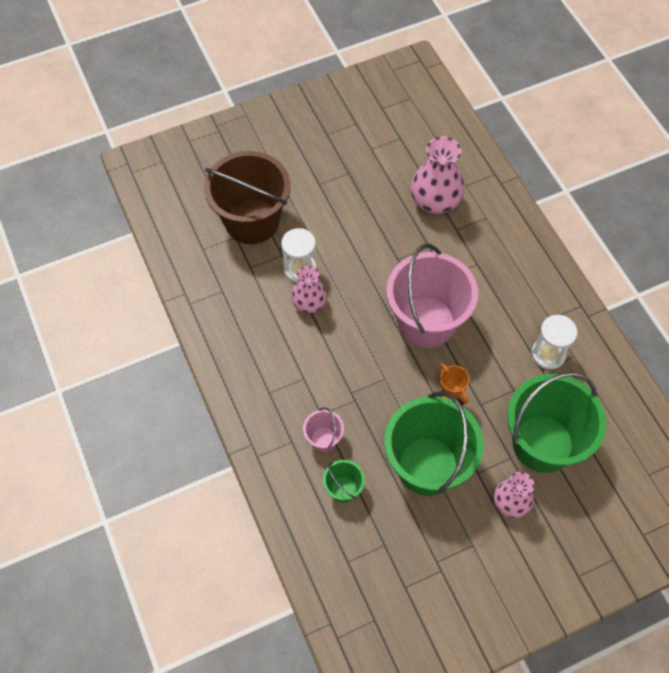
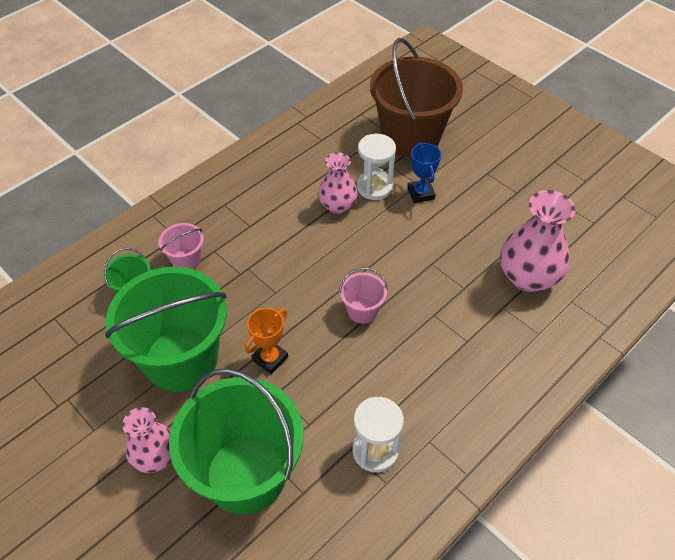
camera: 70 degrees right, 10 degrees down
pink bucket [386,244,478,348] -> pink bucket [339,268,388,324], size x0.44
none -> blue trophy [407,142,441,203]

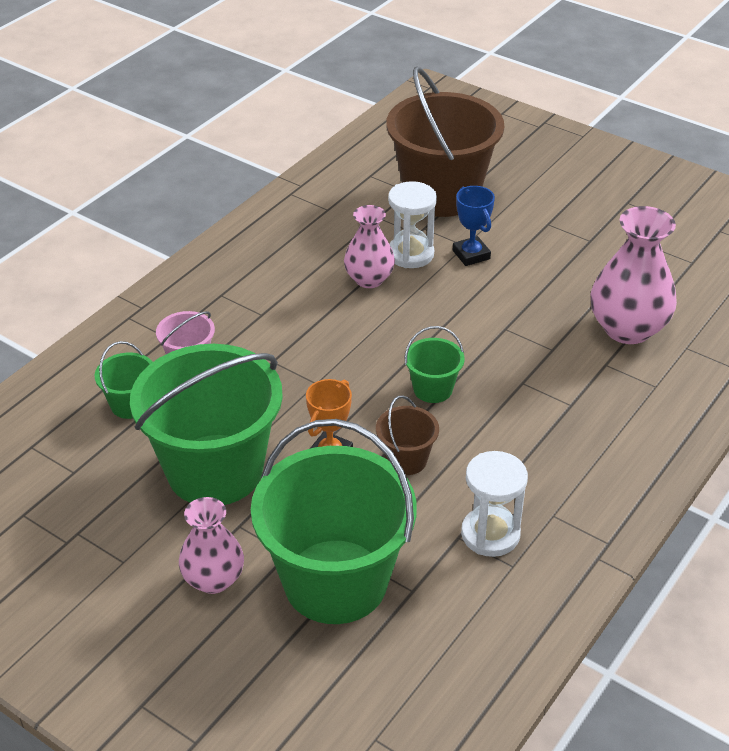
camera: 10 degrees left, 10 degrees down
pink bucket [339,268,388,324] -> green bucket [405,326,465,403]
none -> brown bucket [376,395,439,475]

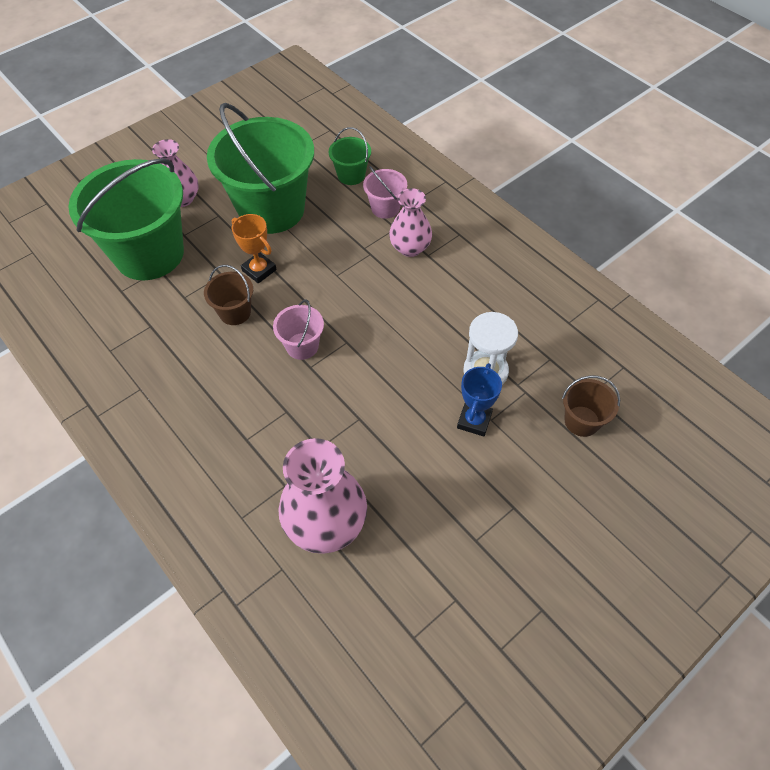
camera: 105 degrees right, 15 degrees up
pink vase [344,205,395,288] -> pink vase moved to [389,188,432,257]
brown bucket [386,66,504,217] -> brown bucket [562,376,620,437], size x0.44
green bucket [405,326,465,403] -> pink bucket [273,300,324,360]
blue trophy [453,186,495,266] -> blue trophy turned 60 degrees counterclockwise [457,363,502,436]
white hourglass [461,451,528,557] -> none

